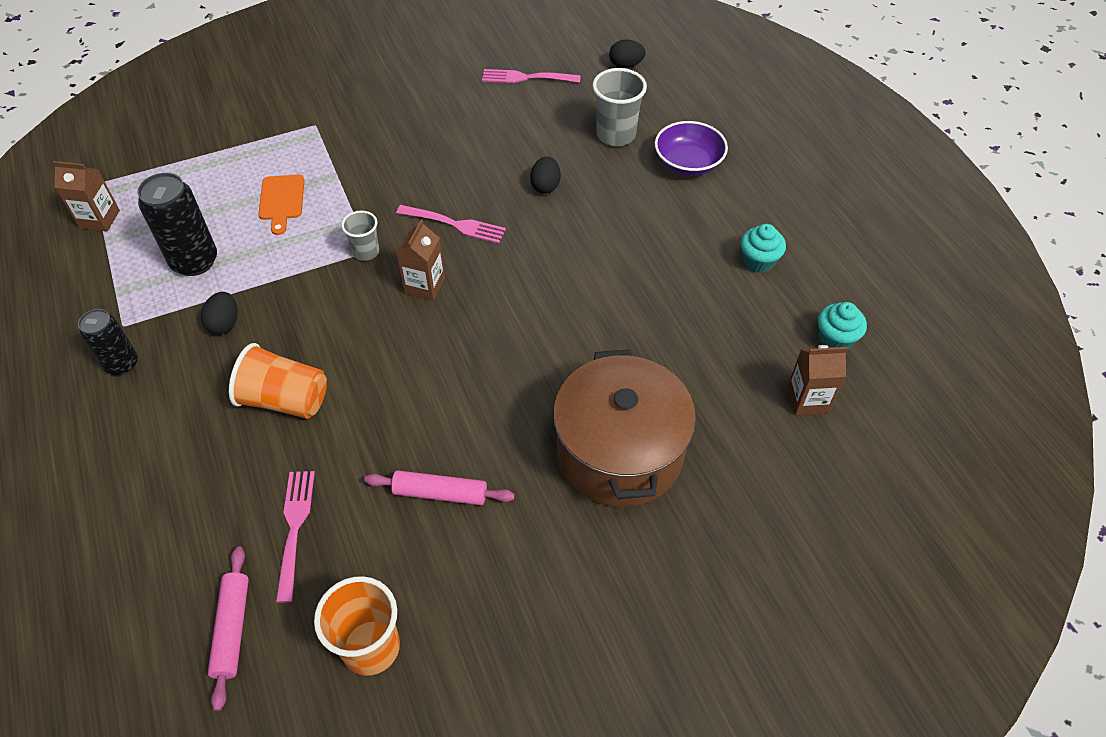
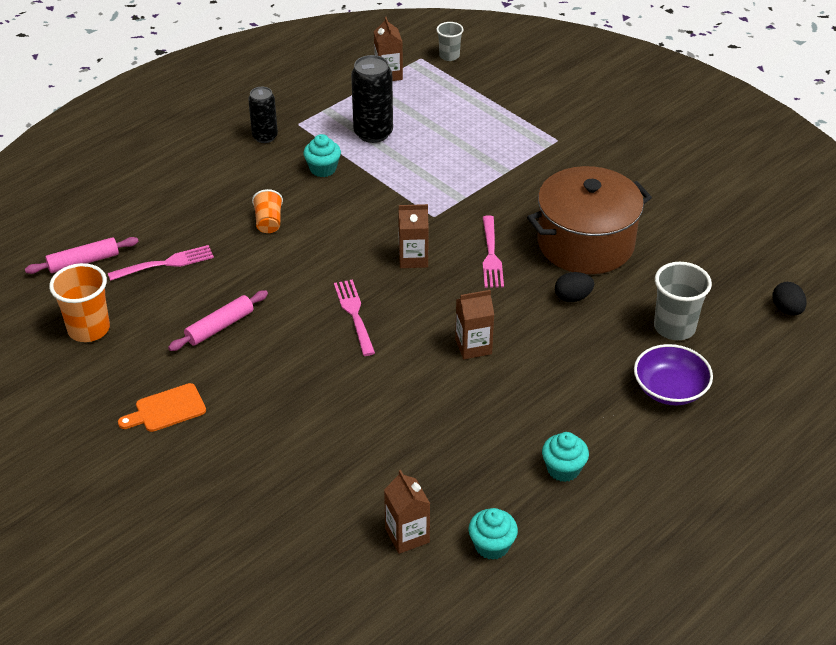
camera: 70 degrees right, 10 degrees down
black egg [201,292,238,334] -> turquoise cupcake [303,134,341,177]
orange cup [229,343,327,419] -> orange cup [252,189,283,233], size x0.61
orange cutting board [258,175,304,235] -> orange cutting board moved to [118,383,206,432]
grey cup [341,211,379,261] -> grey cup moved to [436,22,464,61]
pink rolling pin [364,470,515,505] -> pink rolling pin turned 60 degrees clockwise [168,290,268,351]
pink fork [482,69,581,83] -> pink fork moved to [334,280,375,356]
brown pot [553,349,696,507] -> brown pot moved to [527,166,652,274]
none -> brown carton [455,290,494,359]

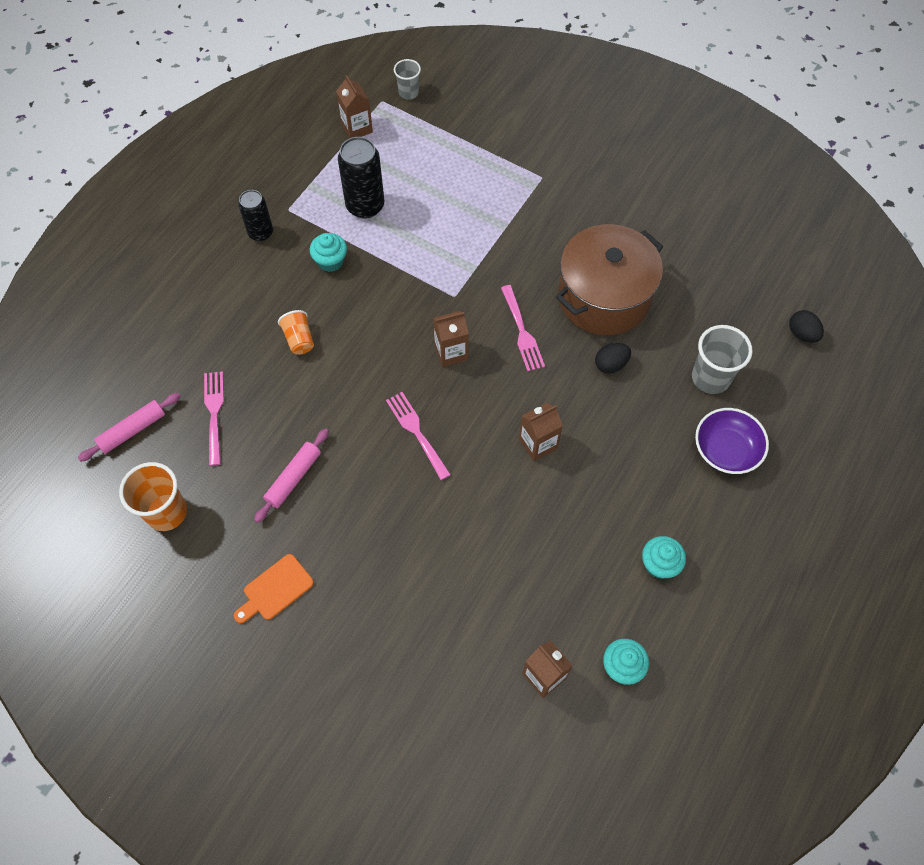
camera: 15 degrees left, 20 degrees up
pink fork [108,245,214,281] -> pink fork turned 60 degrees counterclockwise [204,371,224,466]

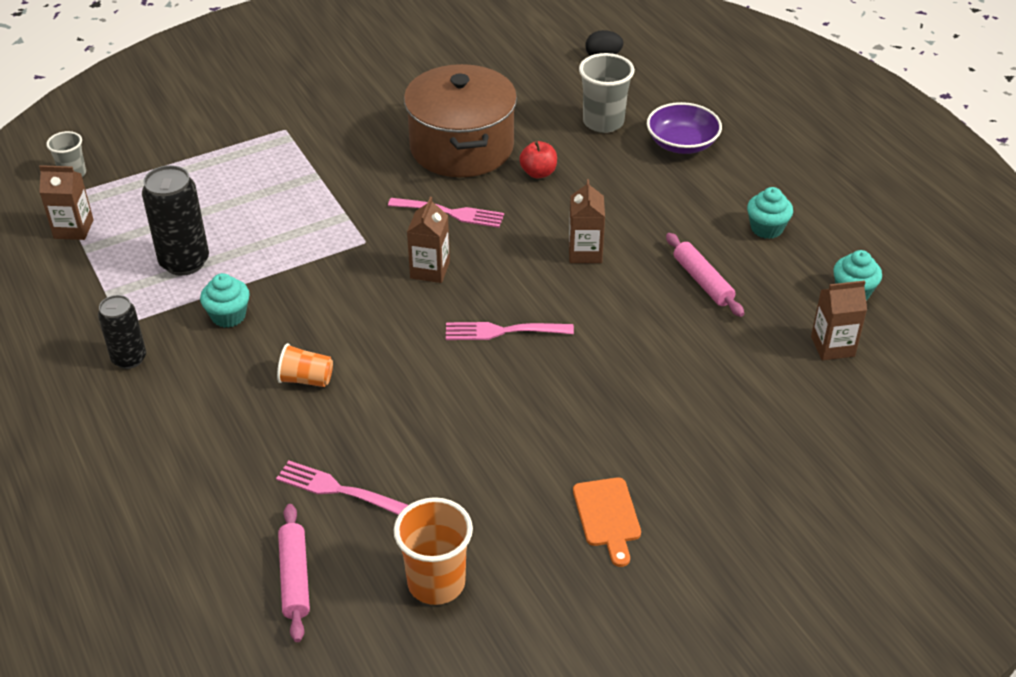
camera: 60 degrees left, 20 degrees down
pink rolling pin [254,428,329,523] -> pink rolling pin moved to [666,233,744,317]
black egg [595,343,631,373] -> red apple [519,141,557,178]

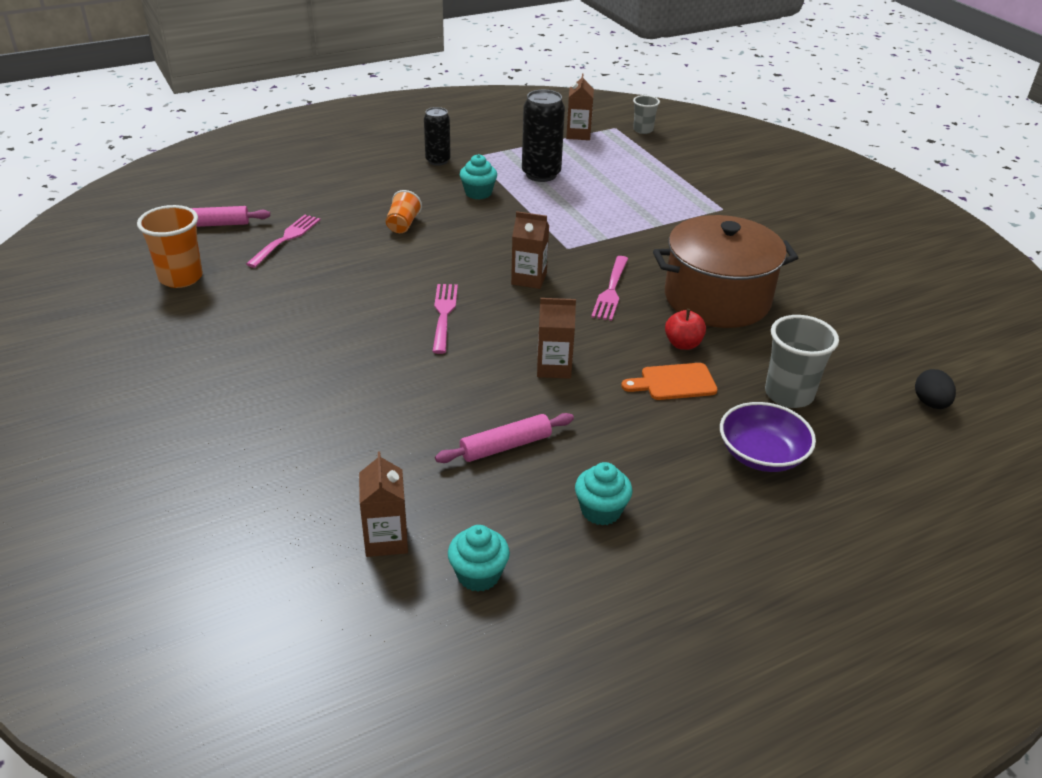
camera: 90 degrees right, 5 degrees down
orange cutting board [573,478,641,567] -> orange cutting board moved to [621,363,718,400]

